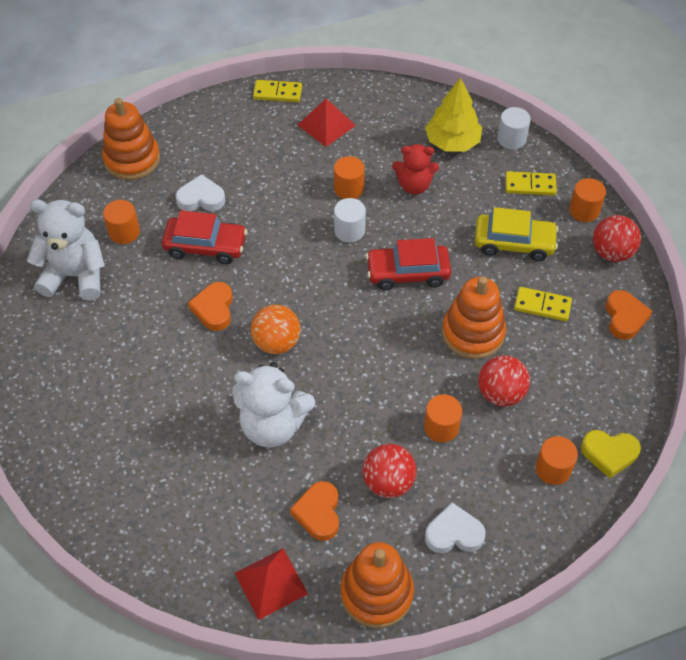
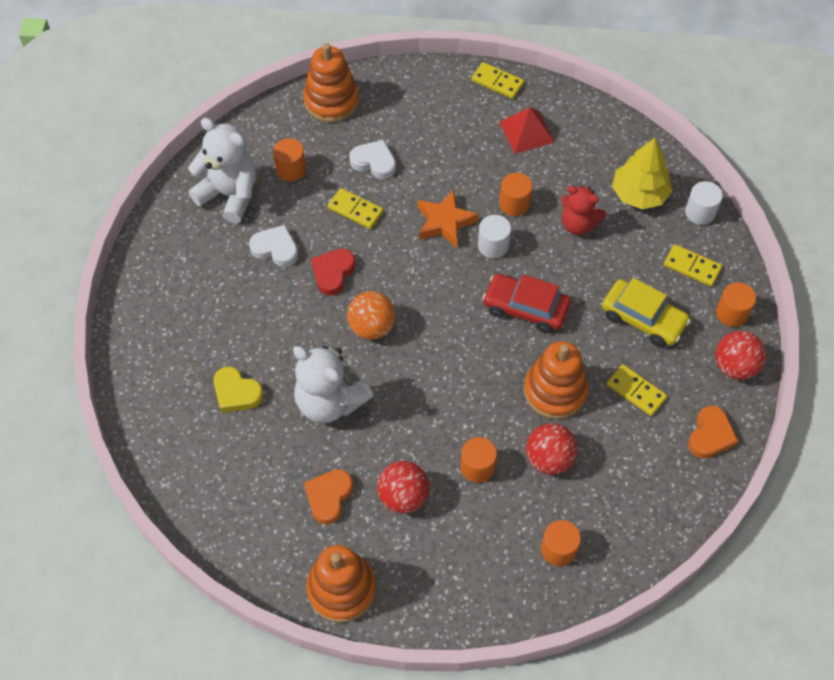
camera: 25 degrees right, 5 degrees up
red car [162,210,247,264] -> yellow domino [328,188,383,229]
orange heart [188,282,233,331] -> red heart [311,249,356,296]
red pyramid [235,548,308,620] -> none
white heart [425,502,486,553] -> white heart moved to [249,225,298,267]
yellow heart [581,430,641,478] -> yellow heart moved to [213,367,264,413]
none -> orange star [418,189,479,248]

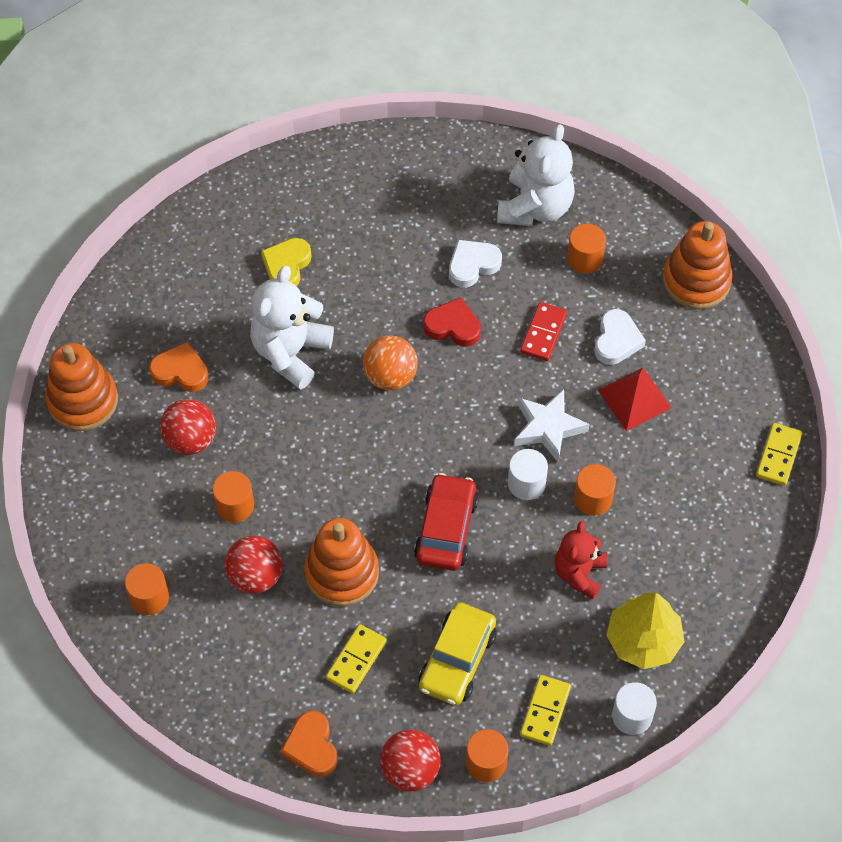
camera: 80 degrees right, 0 degrees up
white heart [249,225,298,267] -> white heart turned 135 degrees counterclockwise [449,240,502,288]
yellow domino [328,188,383,229] -> red domino [520,302,567,361]
orange star [418,189,479,248] -> white star [514,389,590,462]
red pyramid [499,108,555,154] -> red pyramid moved to [598,368,672,431]
orange heart [688,406,738,458] -> orange heart turned 60 degrees clockwise [281,711,337,777]

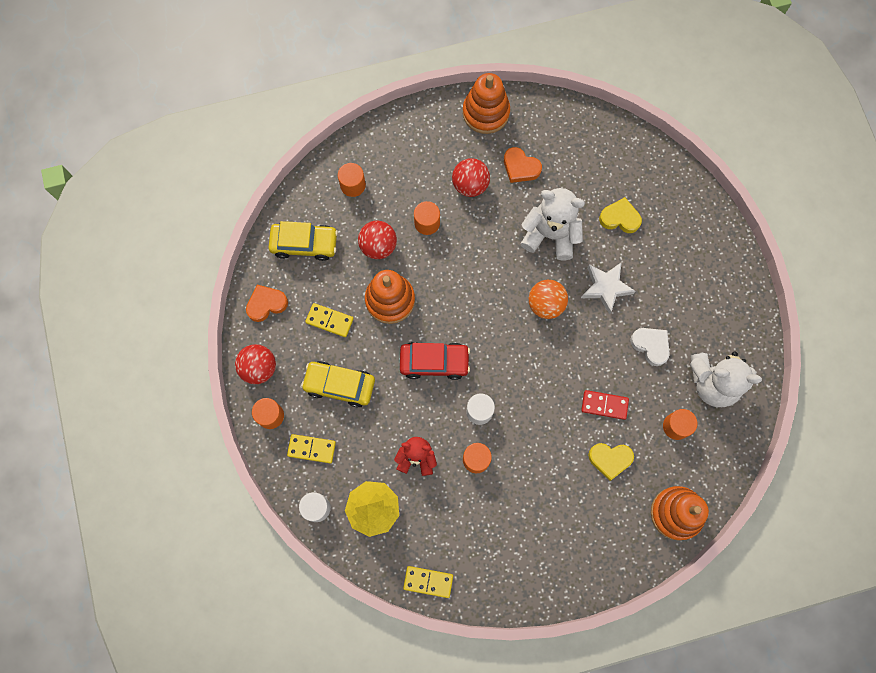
camera: 80 degrees right, 15 degrees up
orange heart [149,342,209,392] -> orange heart turned 120 degrees clockwise [504,147,542,183]
red heart [423,297,481,347] -> none
white star [514,389,590,462] -> white star moved to [581,262,636,315]
white heart [595,309,646,365] -> yellow heart [588,443,634,481]
red pyramid [598,368,672,431] -> none
yellow domino [756,423,803,486] -> yellow domino moved to [403,566,453,598]
none -> yellow car [268,221,338,261]

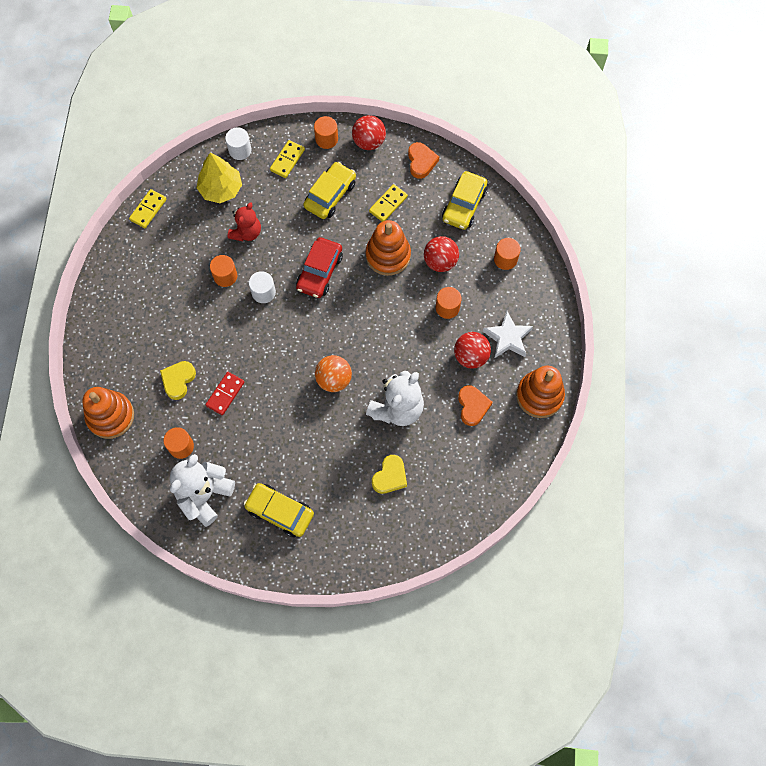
camera: 110 degrees right, 5 degrees down
orange heart [504,147,542,183] -> orange heart turned 120 degrees clockwise [458,385,493,426]
white star [581,262,636,315] -> white star moved to [483,311,533,358]
white heart [630,328,670,366] -> none
none -> yellow car [244,483,314,538]

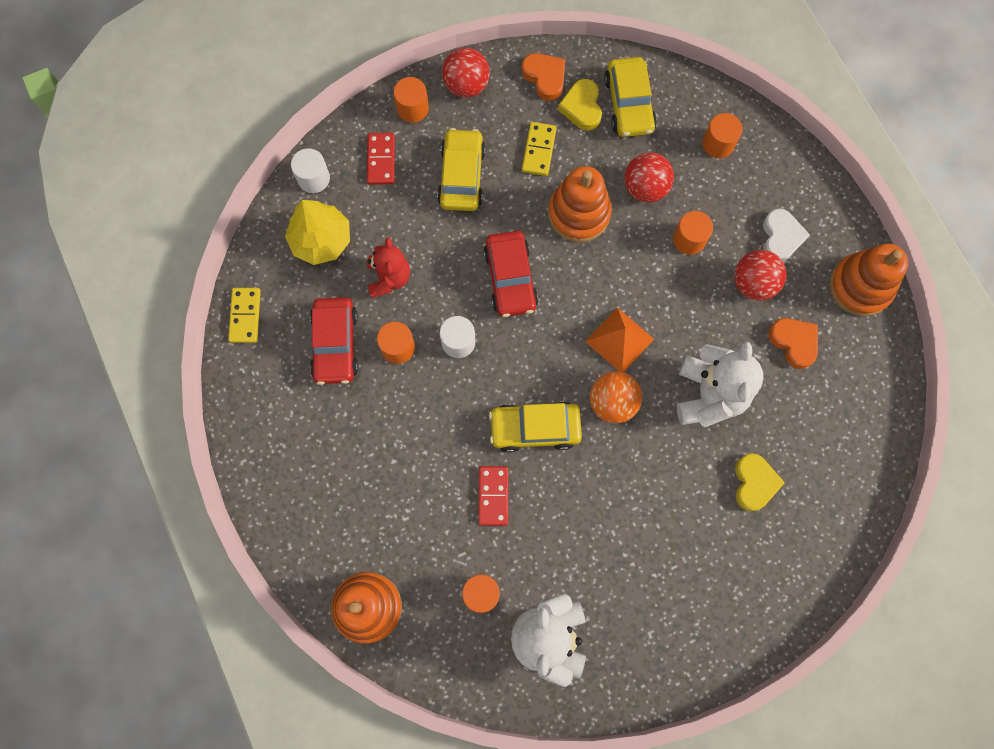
camera: 30 degrees left, 5 degrees up
yellow heart [160,361,196,400] -> yellow heart moved to [558,79,602,131]
yellow car [244,483,314,538] -> yellow car moved to [489,401,582,453]
yellow domino [270,140,305,178] -> red domino [367,133,395,185]
white star [483,311,533,358] -> white heart [763,209,810,262]
none -> red car [310,297,358,385]
none -> orange pyramid [585,307,654,372]

